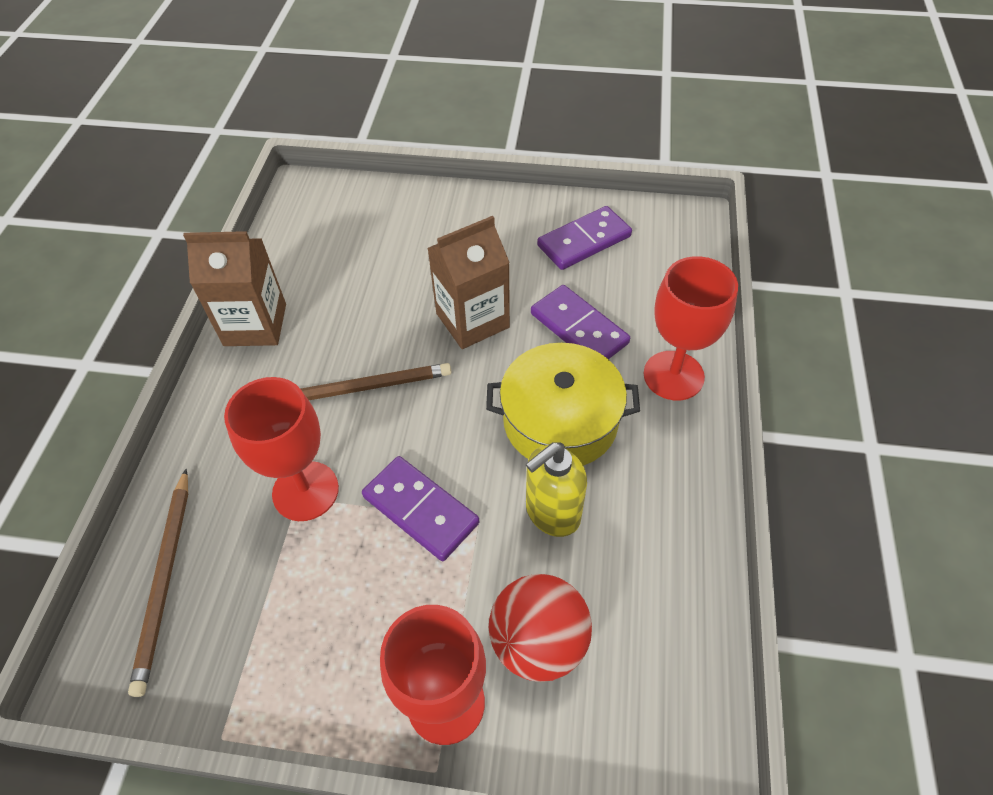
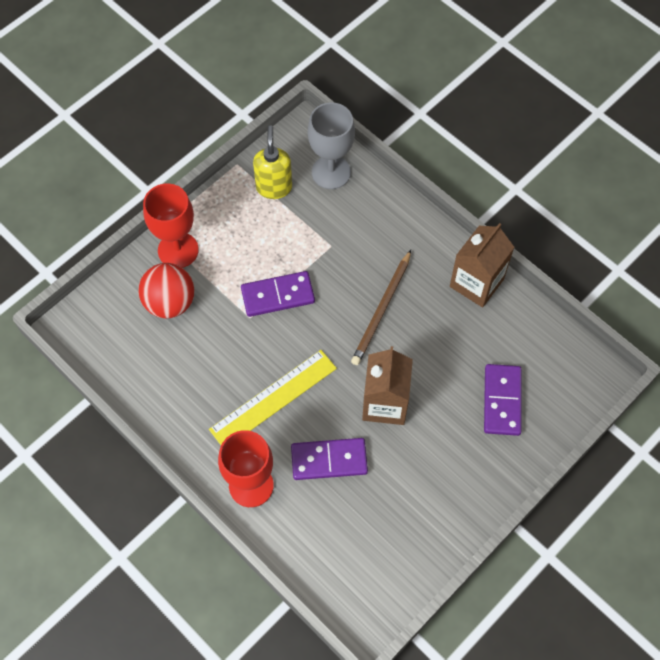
camera: 125 degrees right, 10 degrees up
brown pencil [128,468,189,697] -> grey goblet [308,102,355,189]
red goblet [224,377,339,521] -> none
yellow pot [486,343,640,466] -> yellow ruler [209,350,337,445]
yellow soap dispenser [526,442,587,537] -> yellow soap dispenser moved to [253,125,292,199]
purple domino [537,206,632,270] -> purple domino moved to [484,364,522,436]

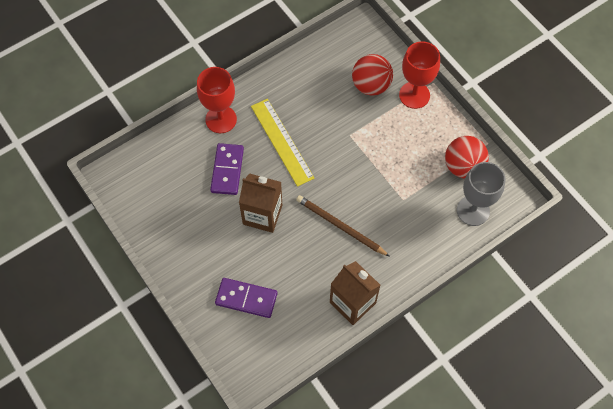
camera: 100 degrees right, 0 degrees up
purple domino [241,271,315,317] -> none
yellow soap dispenser [253,125,292,199] -> red ball [445,136,489,178]

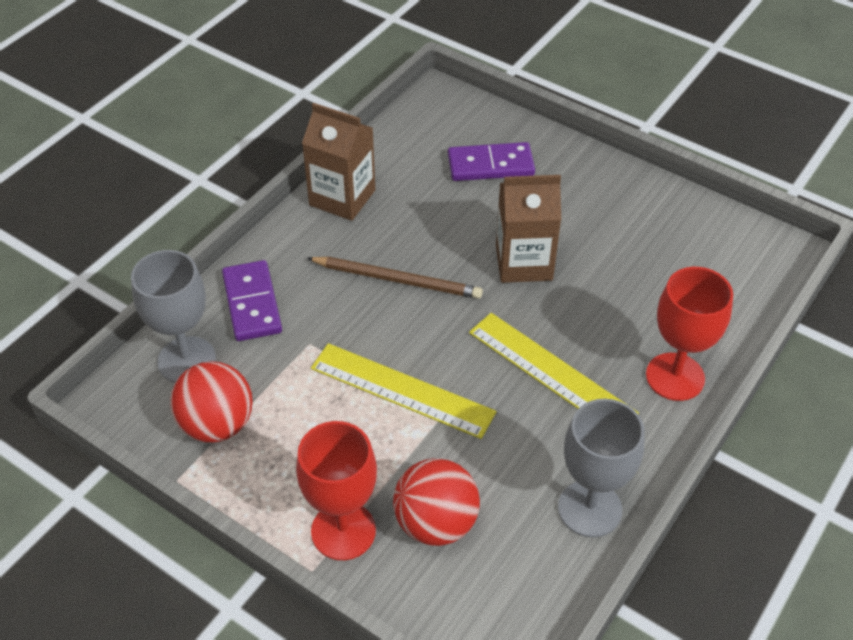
camera: 160 degrees right, 15 degrees down
purple domino [210,143,244,195] -> purple domino moved to [222,260,282,341]
none -> yellow ruler [311,343,497,439]
none -> grey goblet [558,399,645,537]

